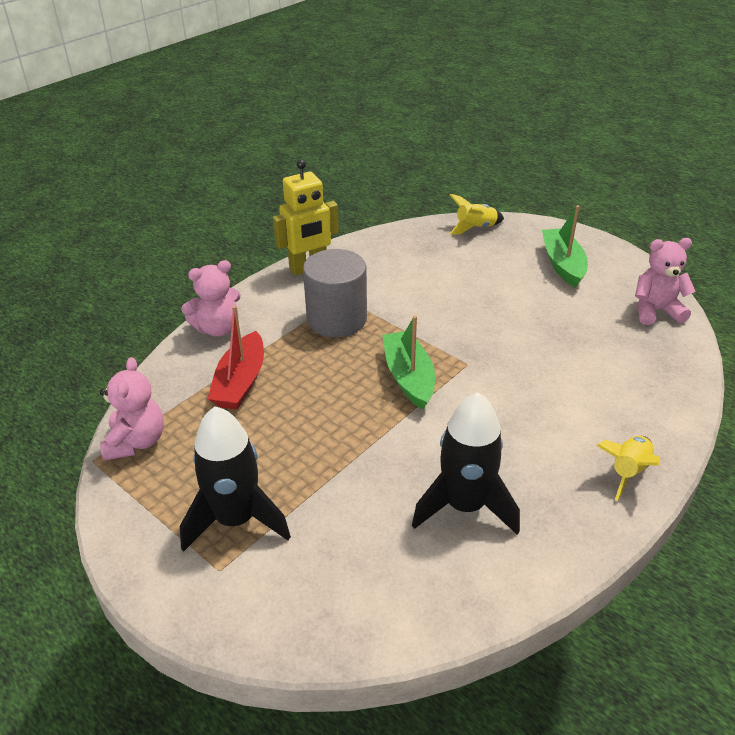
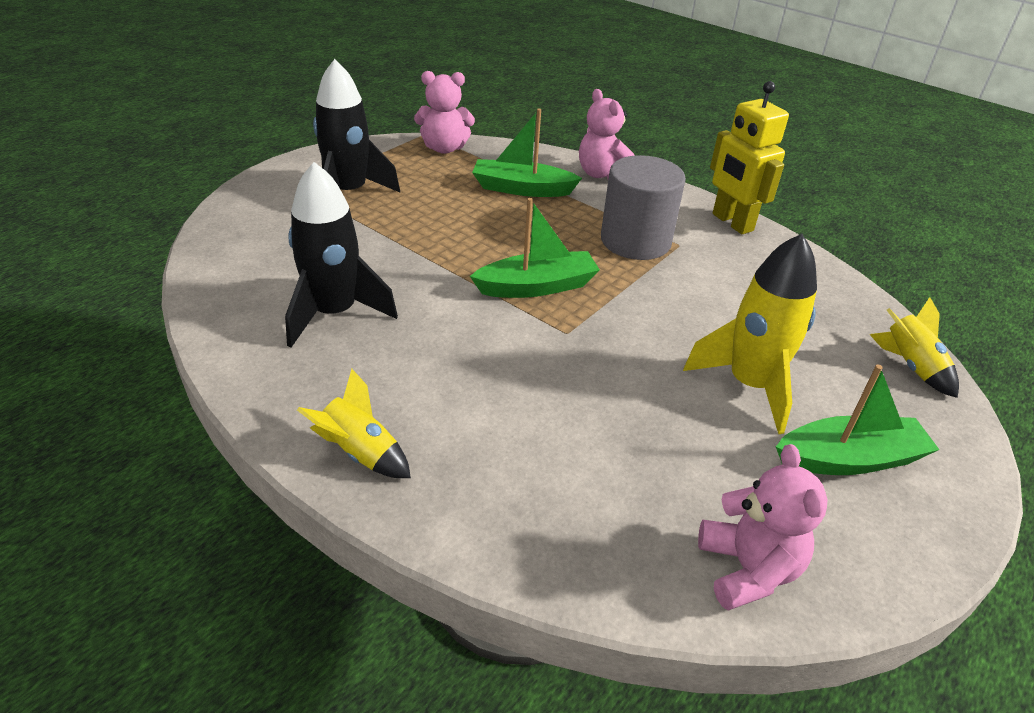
camera: 85 degrees right, 0 degrees up
red boat [208,306,264,410] -> green boat [472,109,582,197]
none -> yellow rocket [683,234,817,434]

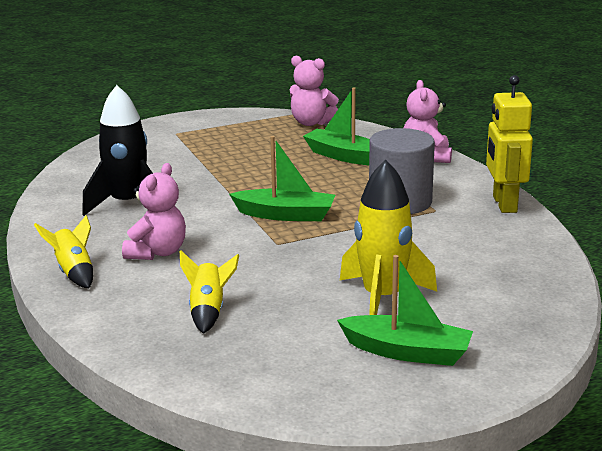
camera: 30 degrees right, 15 degrees down
black rocket [313,59,400,192] -> none
pink teddy bear [698,444,828,611] -> pink teddy bear moved to [122,163,186,260]
yellow rocket [869,297,959,398] -> yellow rocket moved to [180,250,239,334]

